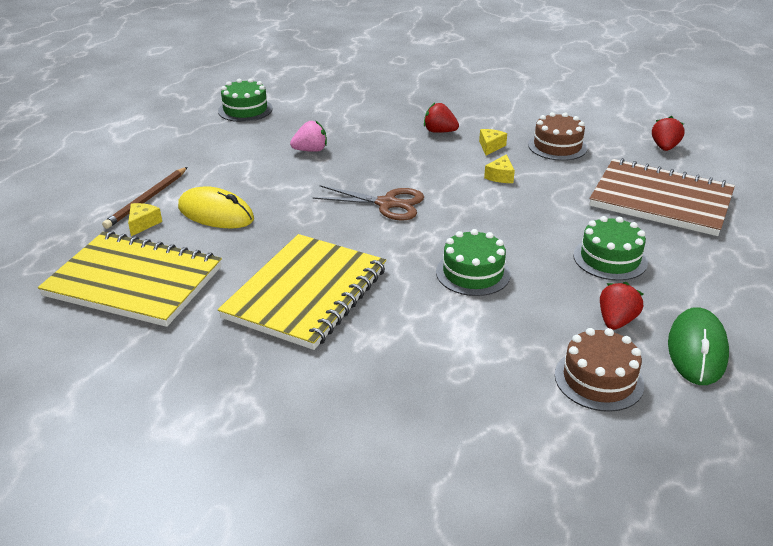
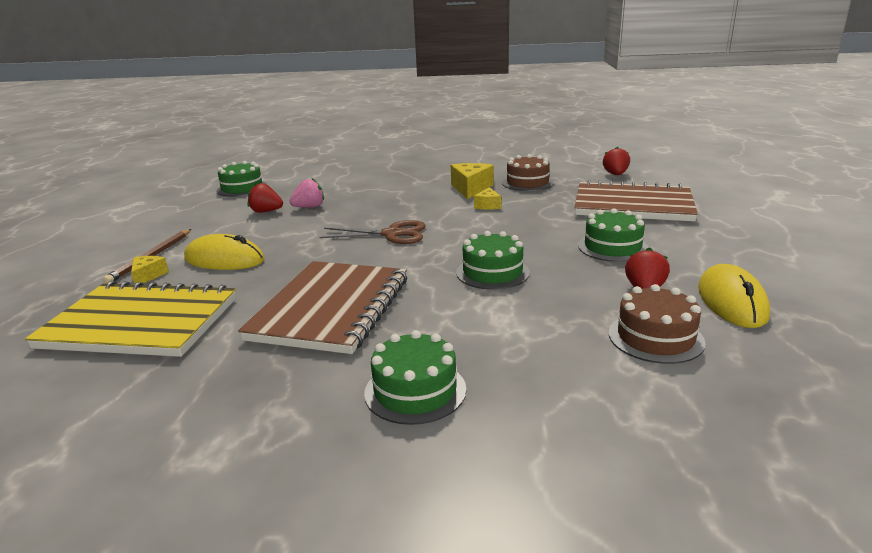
camera: 10 degrees left, 10 degrees down
yellow notebook [218,234,386,350] -> brown notebook [238,261,407,354]
red strawberry [424,103,459,133] -> red strawberry moved to [248,183,283,213]
yellow cheese [479,129,507,155] -> yellow cheese [451,163,494,199], size x1.75
green mouse [668,307,729,385] -> yellow mouse [698,264,770,328]
none -> green cake [364,330,466,425]

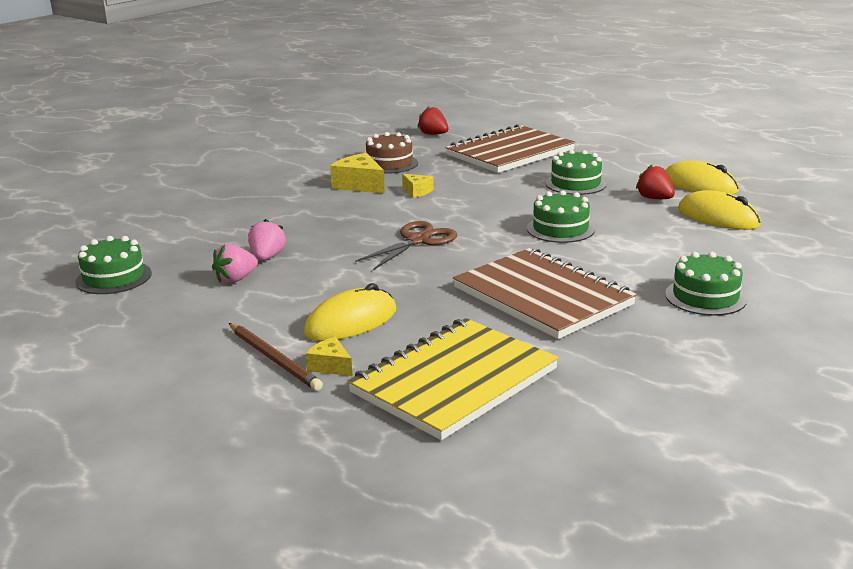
camera: 55 degrees left, 0 degrees up
red strawberry [248,183,283,213] -> pink strawberry [212,244,258,284]
brown cake [609,284,705,364] -> yellow mouse [678,190,761,230]

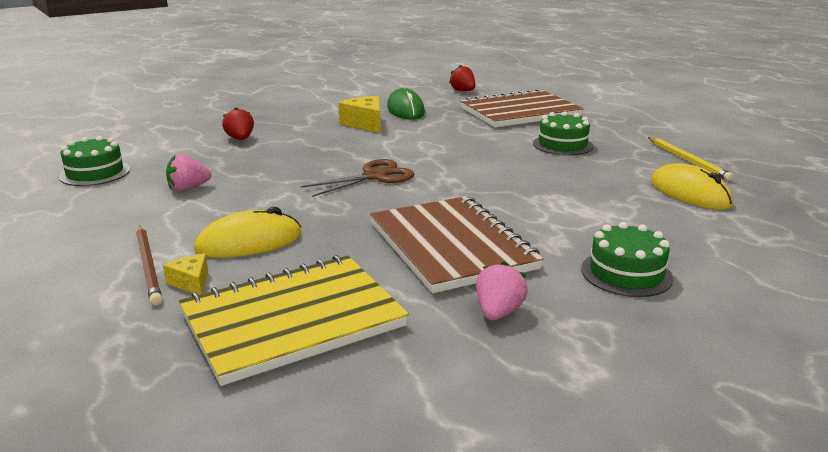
camera: 15 degrees right, 0 degrees up
pink strawberry [248,219,286,261] -> pink strawberry moved to [476,262,528,320]
brown cake [366,132,418,174] -> green mouse [387,88,425,119]
yellow cheese [402,174,433,198] -> none
green cake [527,190,595,243] -> none
red strawberry [636,165,675,199] -> red strawberry moved to [222,107,254,140]
yellow mouse [665,161,739,195] -> yellow pencil [648,137,734,181]

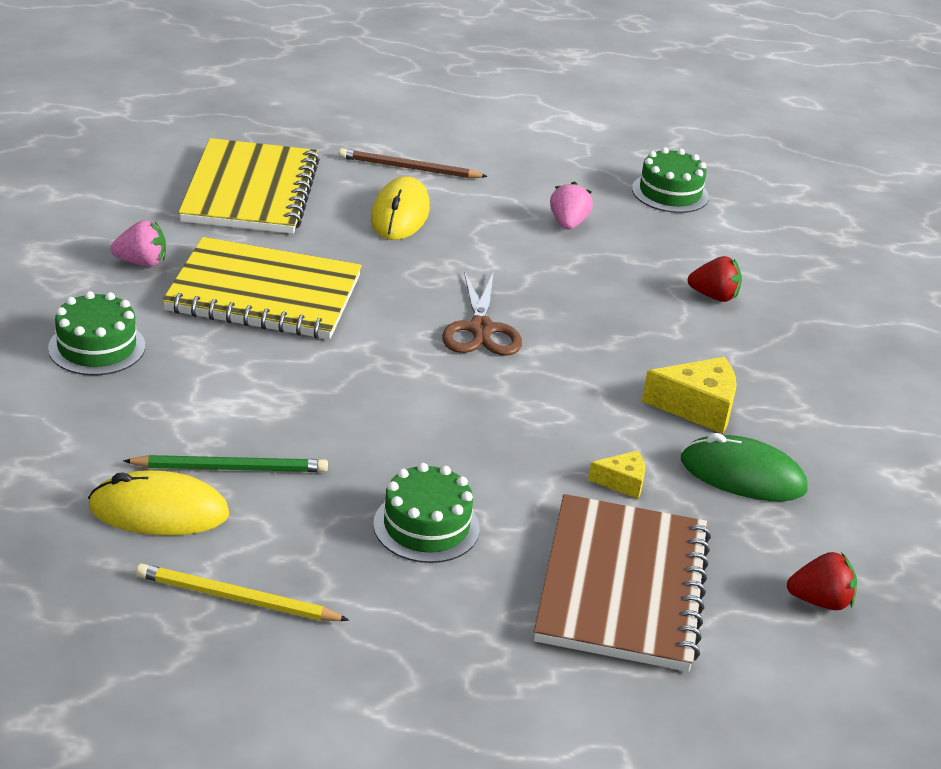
camera: 120 degrees right, 10 degrees up
yellow cheese [163,254,208,295] -> yellow cheese moved to [588,451,645,499]
brown notebook [370,196,544,293] -> yellow notebook [162,237,362,339]
pink strawberry [476,262,528,320] -> pink strawberry turned 60 degrees counterclockwise [110,220,166,267]
none -> green pencil [123,455,328,472]

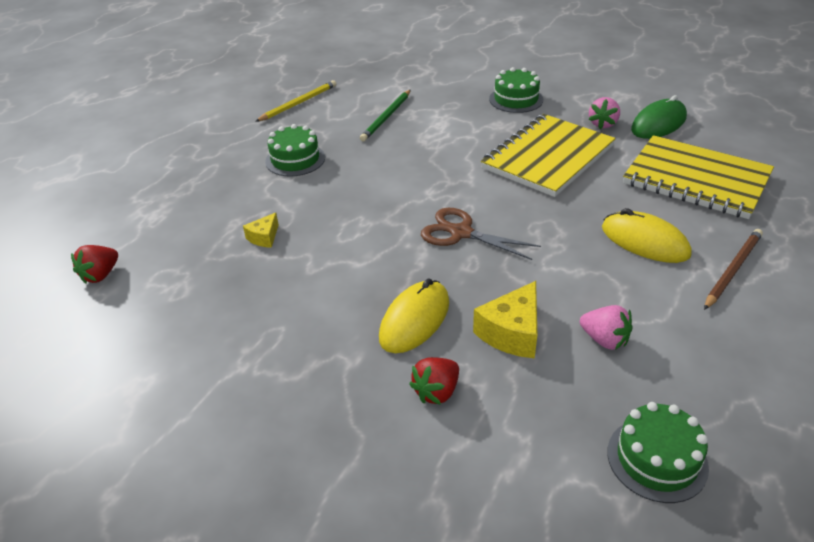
camera: 125 degrees right, 5 degrees up
yellow mouse [88,470,229,536] -> yellow mouse moved to [379,279,449,353]
brown notebook [534,494,711,672] -> none
yellow cheese [642,357,737,434] -> yellow cheese moved to [473,281,537,359]
green mouse [681,433,808,501] -> green mouse moved to [631,95,687,139]

